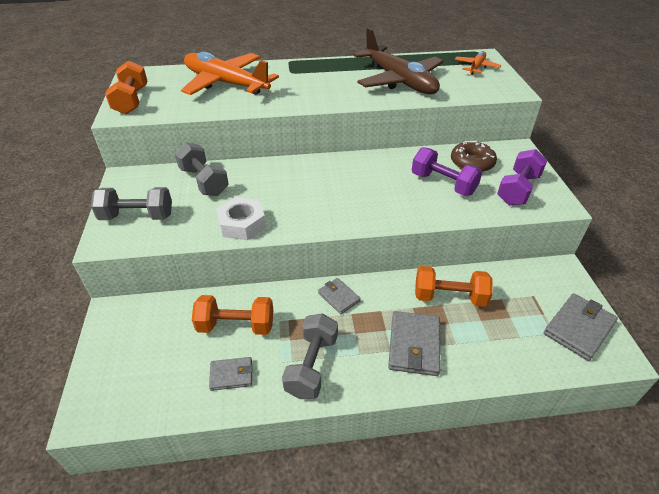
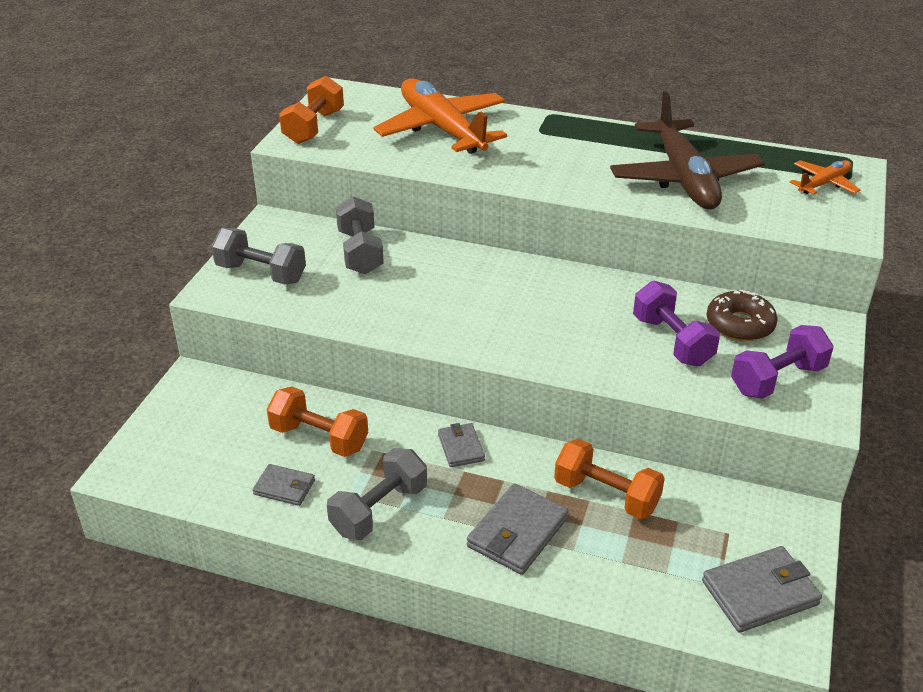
camera: 25 degrees right, 5 degrees down
white nut [216,197,266,240] -> none

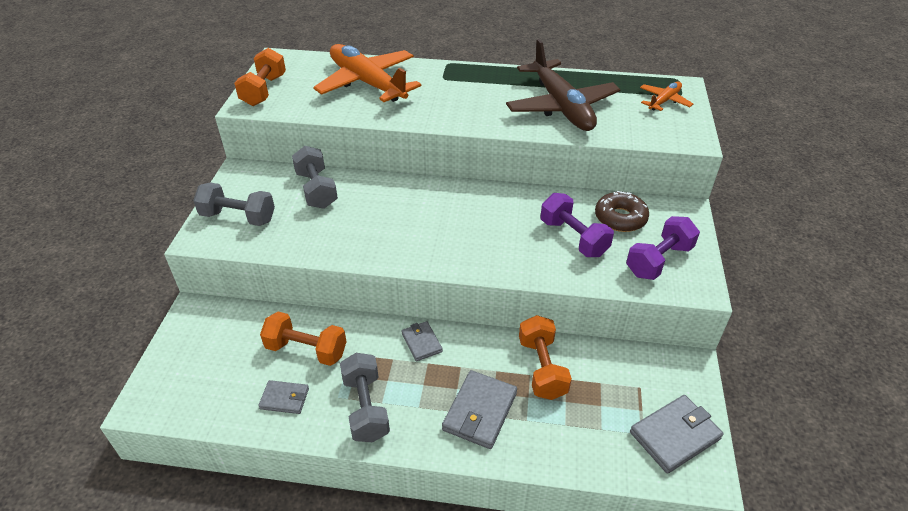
camera: 10 degrees left, 5 degrees up
grey dumbbell [327,448,427,540] -> grey dumbbell turned 45 degrees counterclockwise [340,353,390,442]
orange dumbbell [554,439,665,519] -> orange dumbbell turned 60 degrees clockwise [519,315,572,400]

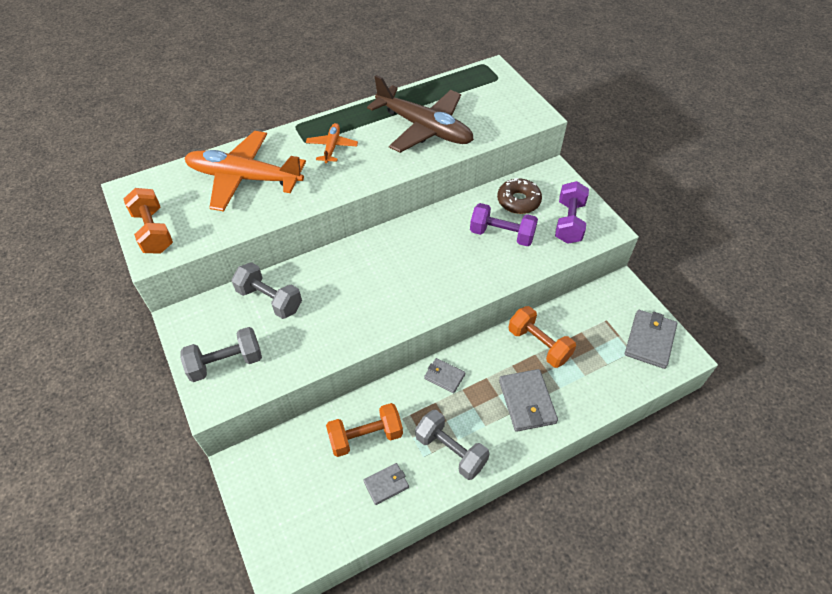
camera: 35 degrees left, 10 degrees up
orange plane [640,81,693,111] -> orange plane moved to [306,123,358,163]

